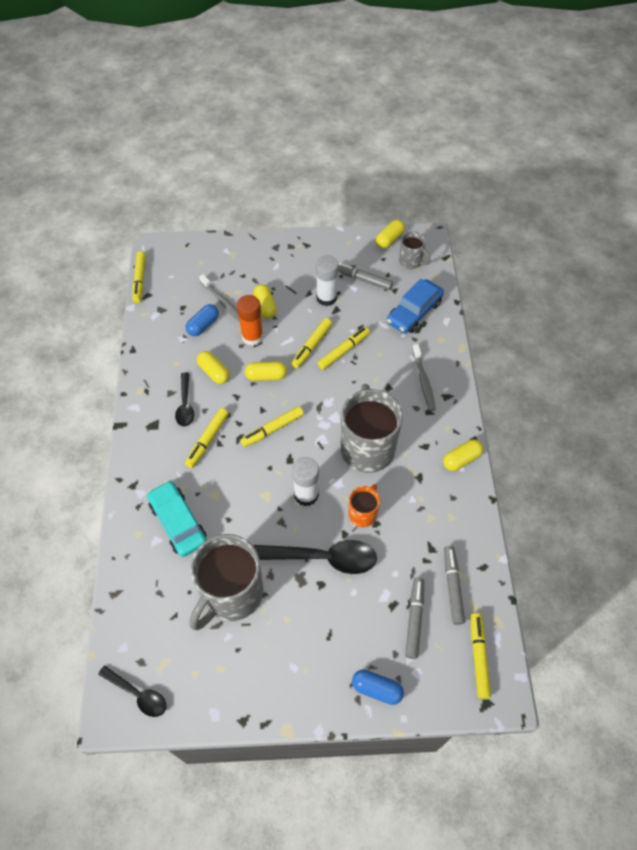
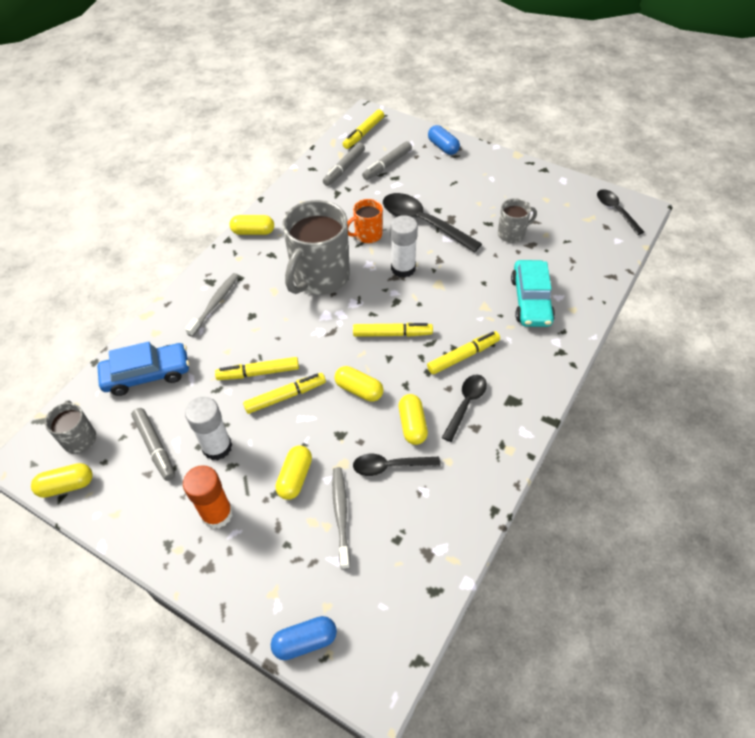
camera: 145 degrees left, 5 degrees down
yellow marker [132,251,146,303] -> none
blue capsule [186,304,219,336] -> blue capsule moved to [271,616,337,660]
grey mug [189,534,264,630] -> grey mug [498,198,537,243], size x0.50
orange glue stick [237,295,263,346] -> orange glue stick moved to [183,465,233,529]
none -> black spoon [353,454,440,476]

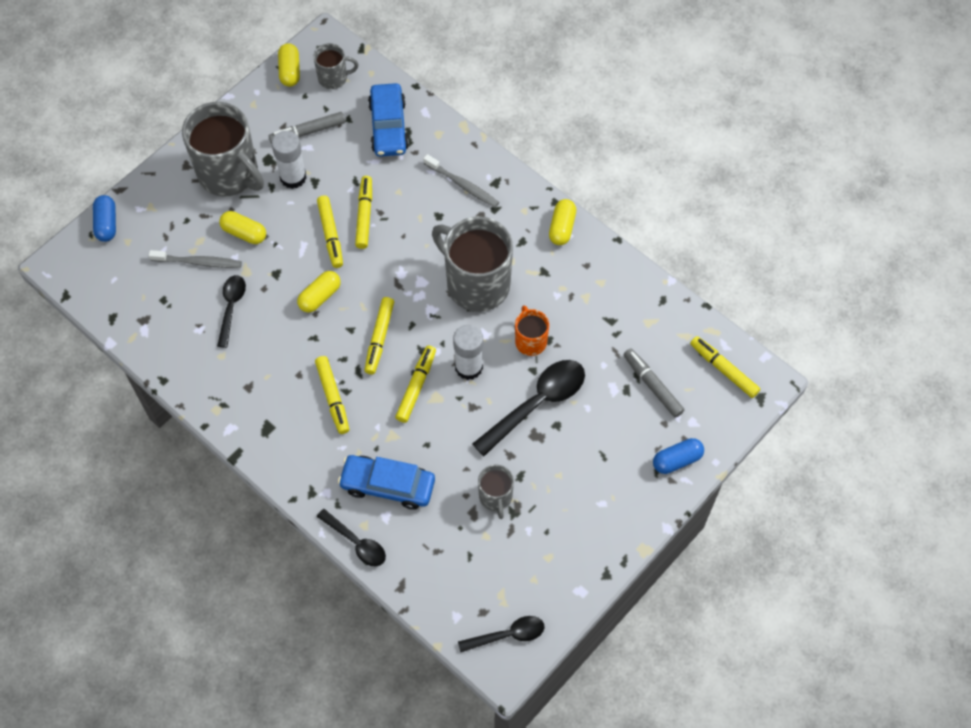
camera: 100 degrees right, 10 degrees up
orange glue stick [183,465,233,529] -> grey mug [182,102,264,196]
grey marker [323,142,365,186] -> none
yellow capsule [399,394,428,445] -> none
black spoon [442,375,487,442] -> black spoon moved to [317,509,386,566]
turquoise car [511,260,555,327] -> blue car [338,455,435,510]
none -> yellow marker [395,345,436,423]

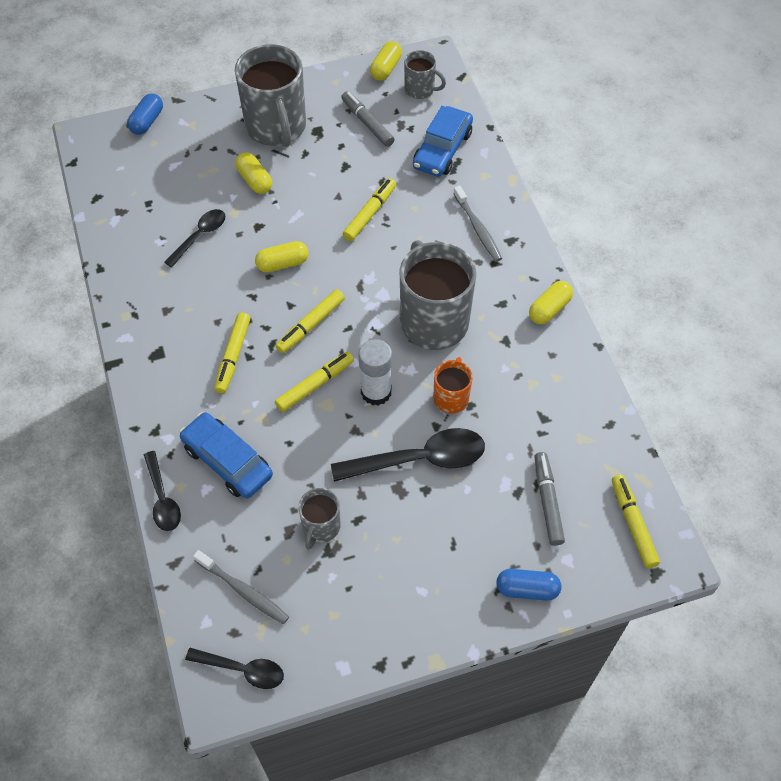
camera: 30 degrees right, 5 degrees down
grey toothbrush [149,250,242,268] -> grey toothbrush moved to [193,550,289,624]
grey marker [269,112,345,144] -> grey marker turned 45 degrees clockwise [341,91,395,147]
white glue stick [272,131,306,189] -> none
yellow marker [317,195,343,268] -> none

